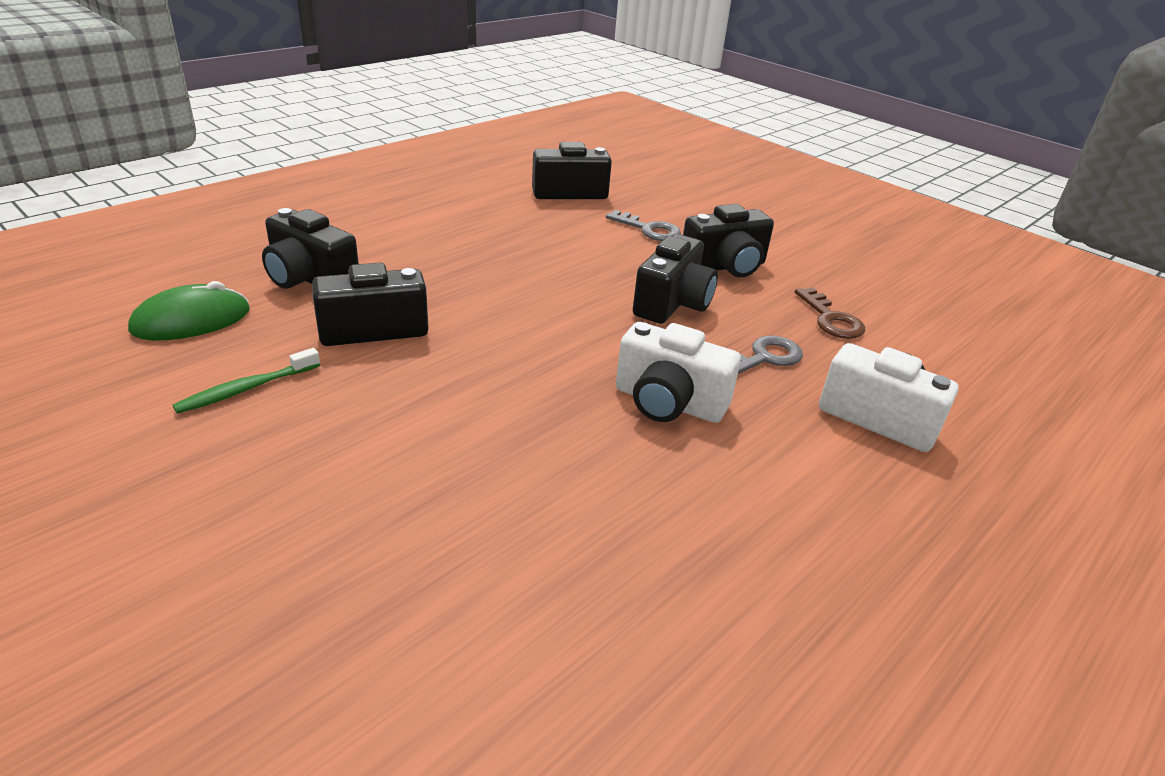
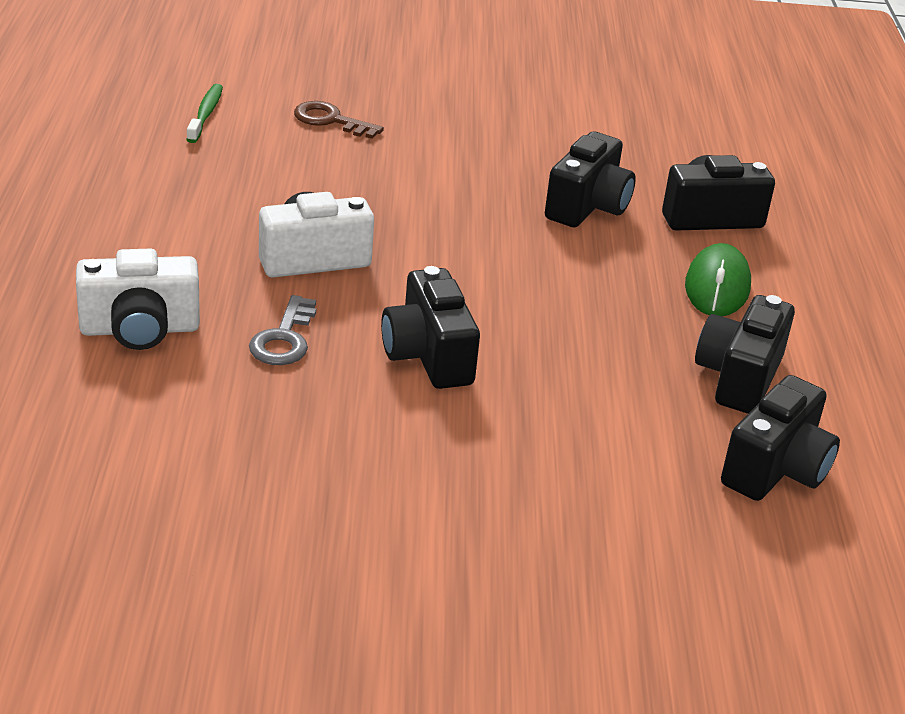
camera: 135 degrees right, 0 degrees up
green mouse [128,281,249,340] -> green mouse moved to [685,243,751,316]
green toothbrush [173,348,320,414] -> green toothbrush moved to [186,84,223,143]
grey key [606,210,681,241] -> none
black camera [683,204,774,277] -> black camera moved to [695,295,795,414]
brown key [795,288,865,339] -> brown key moved to [294,101,384,139]

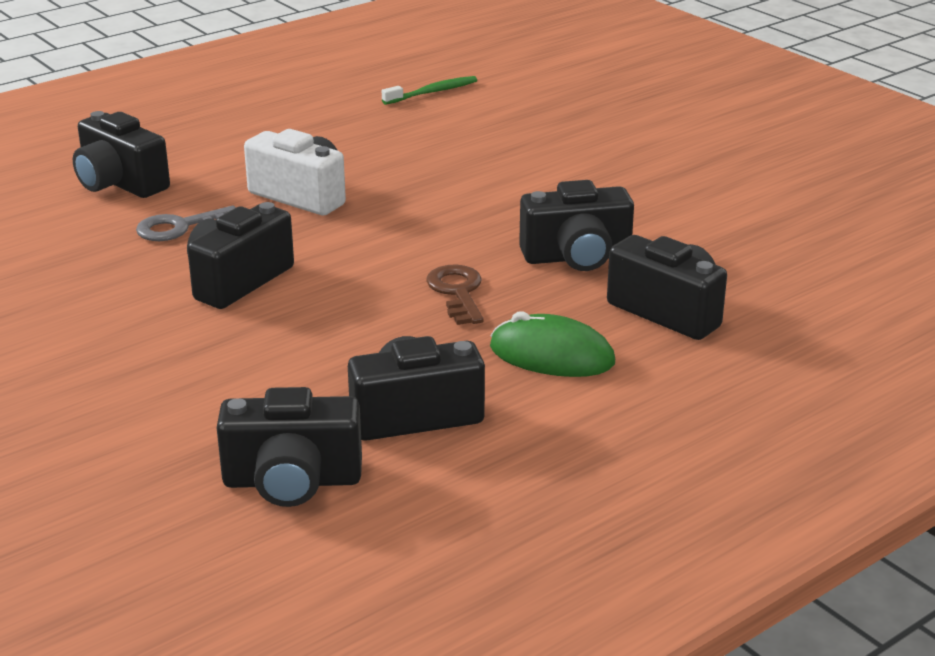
camera: 55 degrees right, 5 degrees down
white camera [76,249,200,350] -> black camera [73,111,170,198]
brown key [294,101,384,139] -> brown key moved to [426,264,484,325]
green mouse [685,243,751,316] -> green mouse turned 45 degrees clockwise [490,311,615,377]

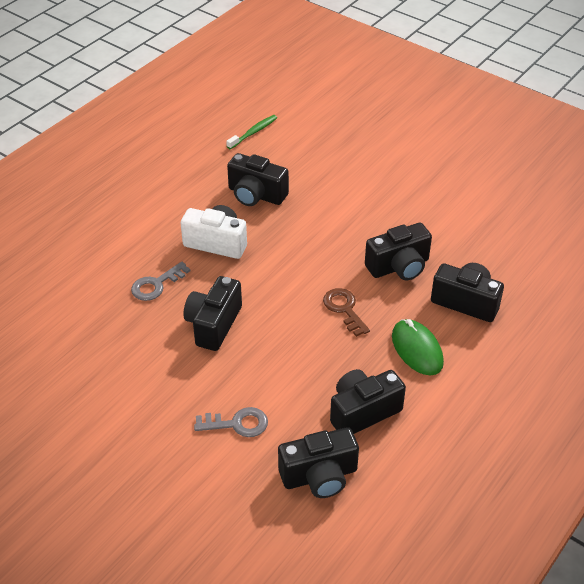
camera: 15 degrees left, 15 degrees up
black camera [73,111,170,198] -> black camera moved to [227,153,289,206]
green mouse [490,311,615,377] -> green mouse turned 60 degrees clockwise [392,319,444,375]
none -> grey key [194,407,268,437]

